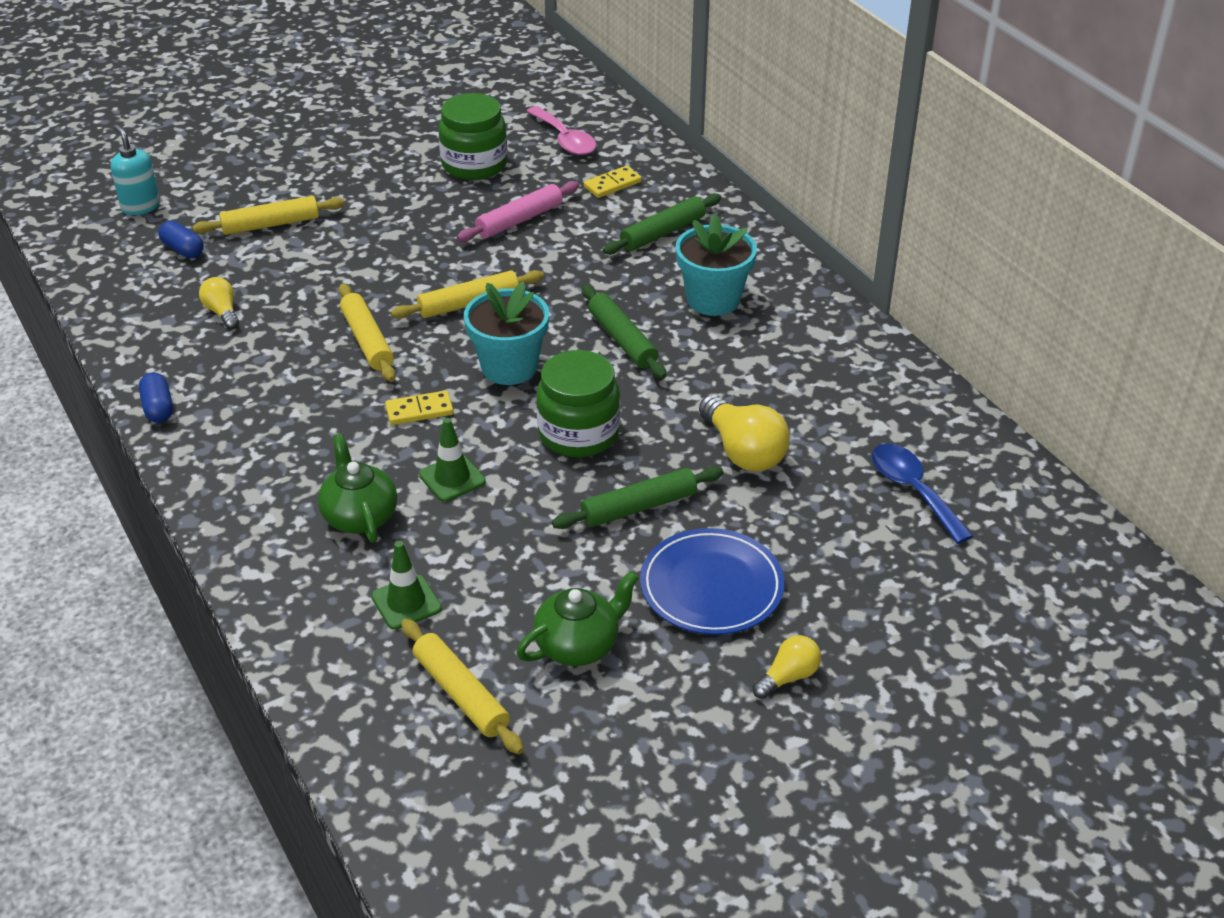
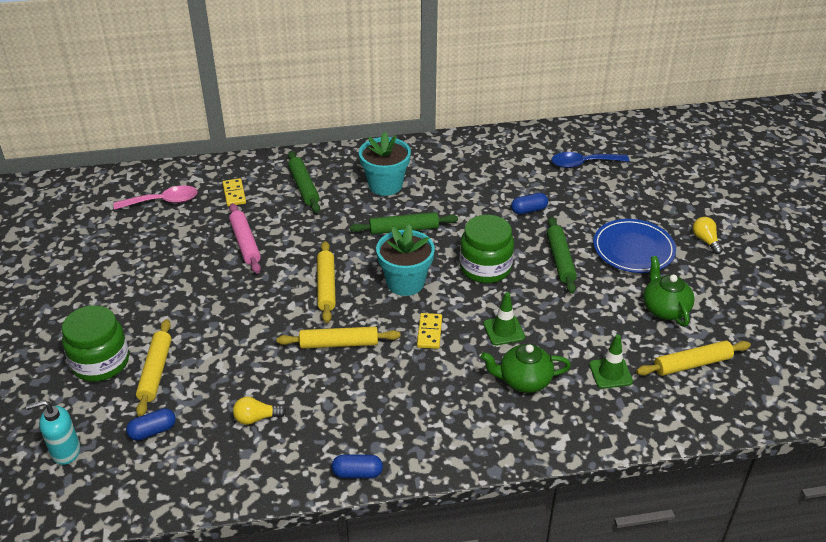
camera: 70 degrees left, 0 degrees up
green jar [438,93,508,180] -> green jar moved to [62,305,129,382]
yellow light bulb [699,395,790,472] -> blue capsule [511,193,548,214]

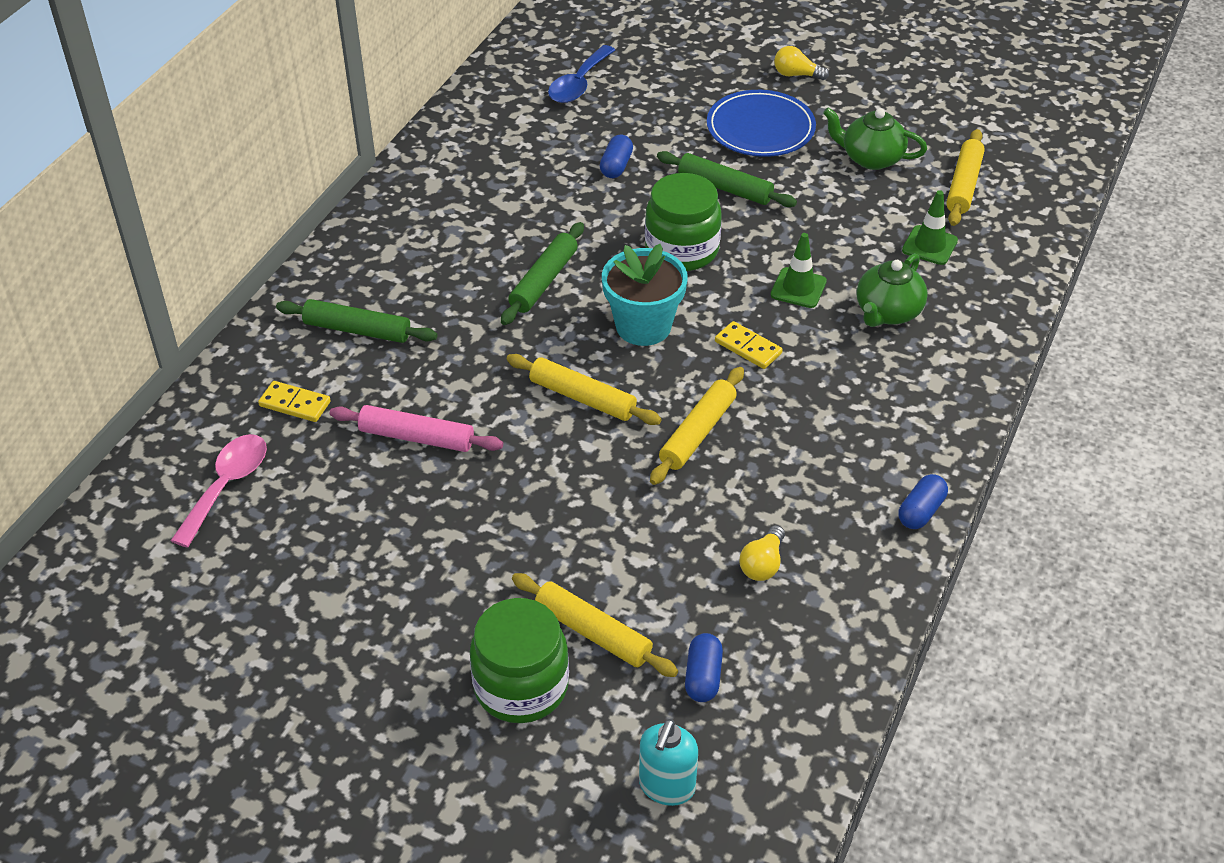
camera: 55 degrees left, 5 degrees up
turquoise flower pot [359,132,411,196] -> none

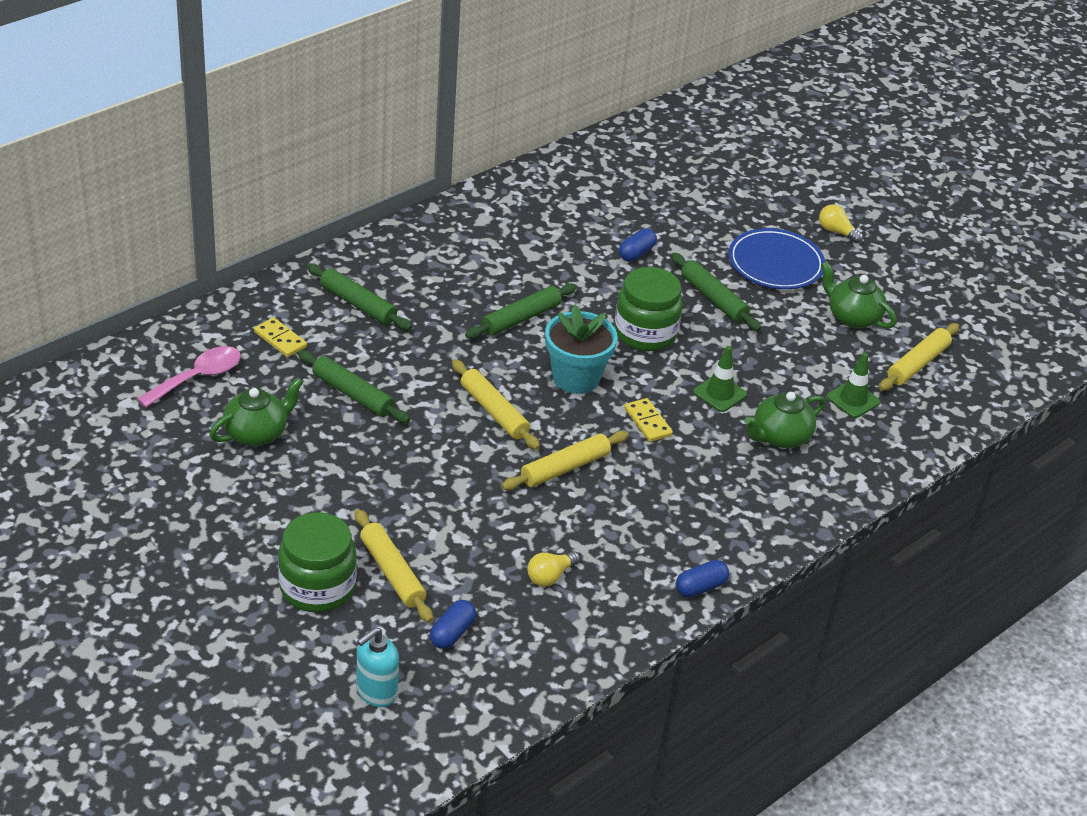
camera: 20 degrees right, 5 degrees down
pink rolling pin [330,405,503,452] -> green rolling pin [298,350,410,423]
blue spoon [548,45,615,103] -> none
none -> green teapot [210,377,303,446]

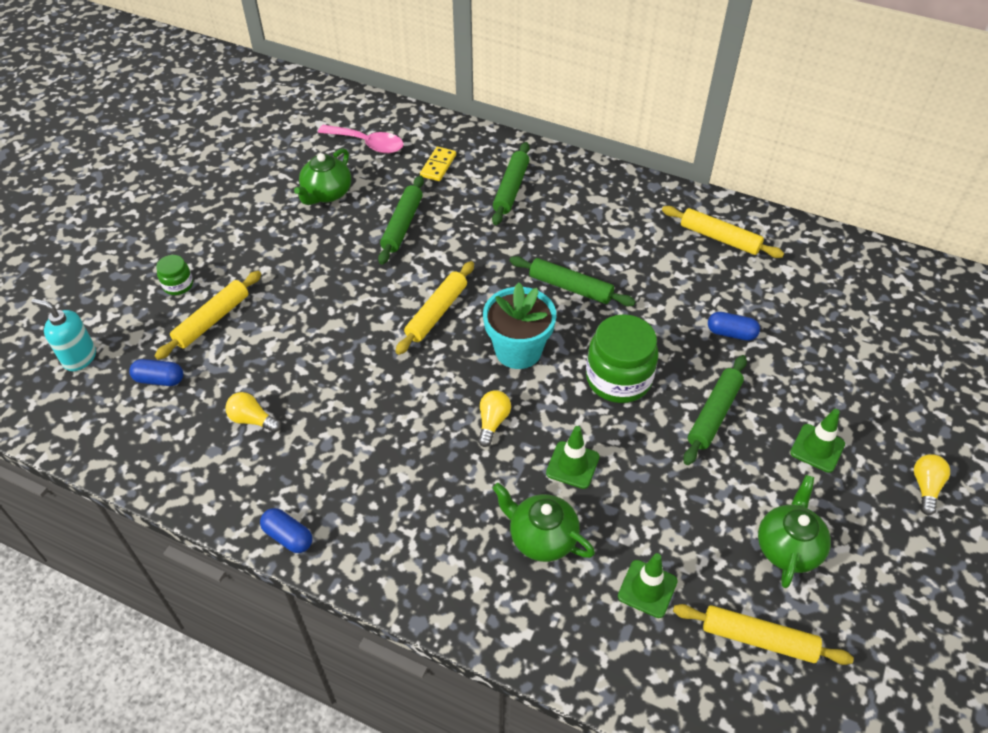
camera: 70 degrees right, 10 degrees up
green teapot [210,377,303,446] -> green teapot turned 90 degrees clockwise [294,148,351,205]
green jar [278,512,357,613] -> green jar [156,255,193,295], size x0.50
yellow rolling pin [501,431,629,490] -> yellow rolling pin moved to [662,206,784,258]
yellow domino [624,398,673,442] -> yellow light bulb [478,390,511,447]
blue plate [729,228,825,289] -> green traffic cone [790,409,845,473]

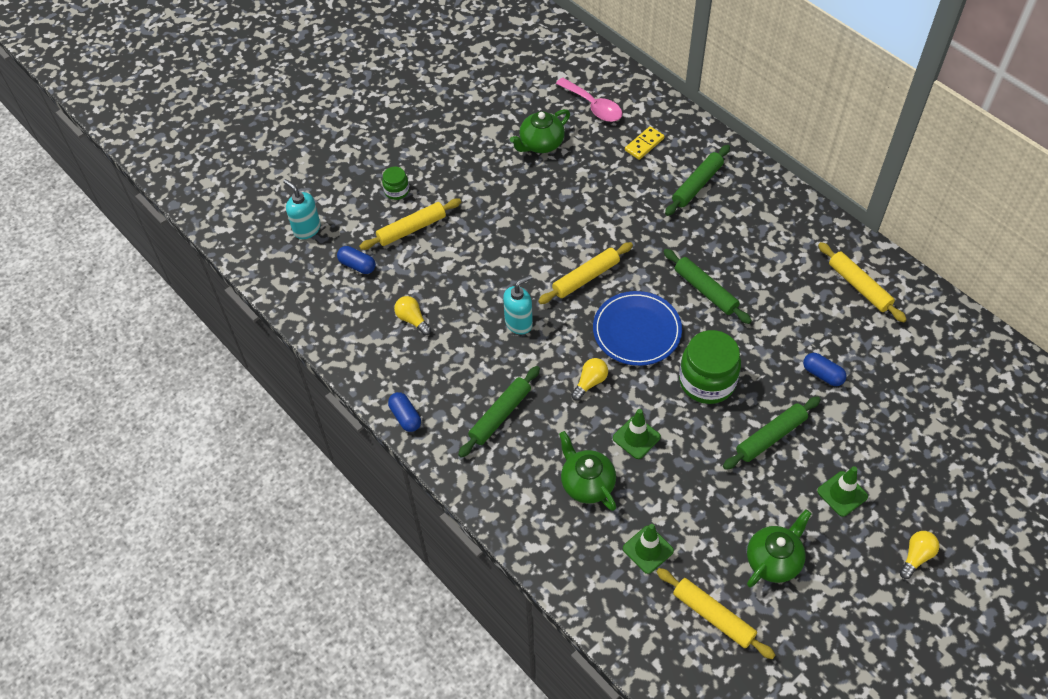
camera: 25 degrees right, 5 degrees up
green rolling pin [378,175,424,265] -> green rolling pin moved to [458,366,540,458]
turquoise flower pot [483,282,556,369] -> blue plate [593,291,682,366]
none -> turquoise soap dispenser [503,275,533,335]

